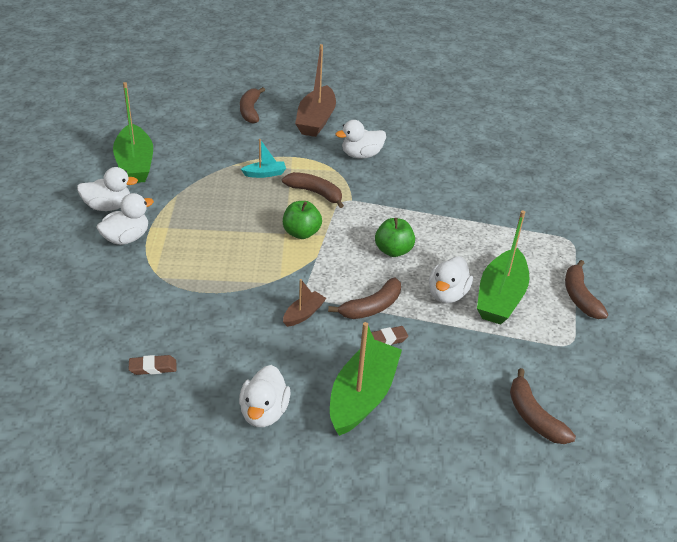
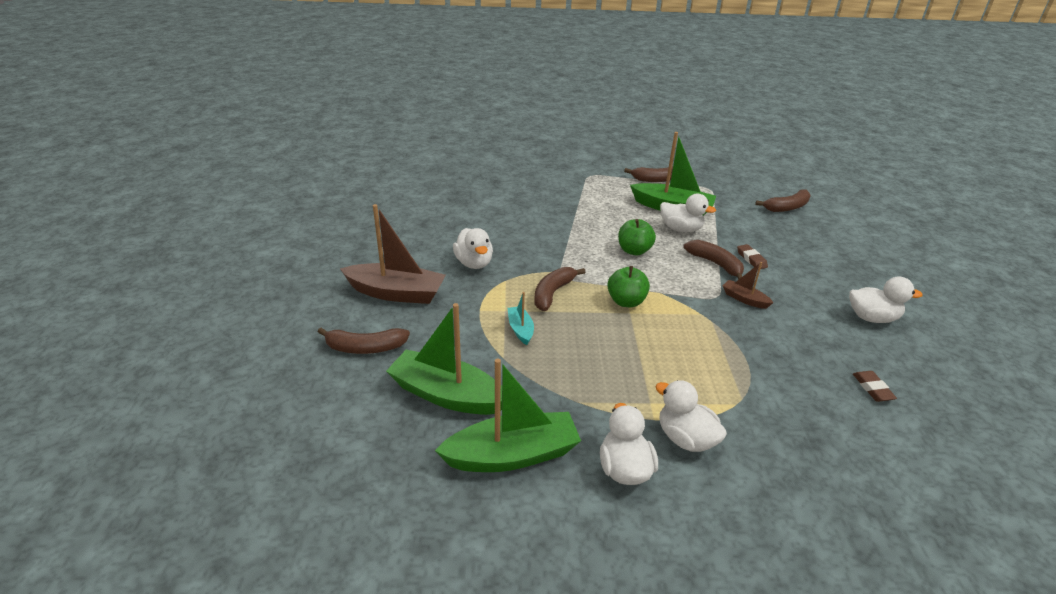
camera: 90 degrees left, 5 degrees down
green boat [330,322,402,436] -> green boat moved to [386,303,502,415]

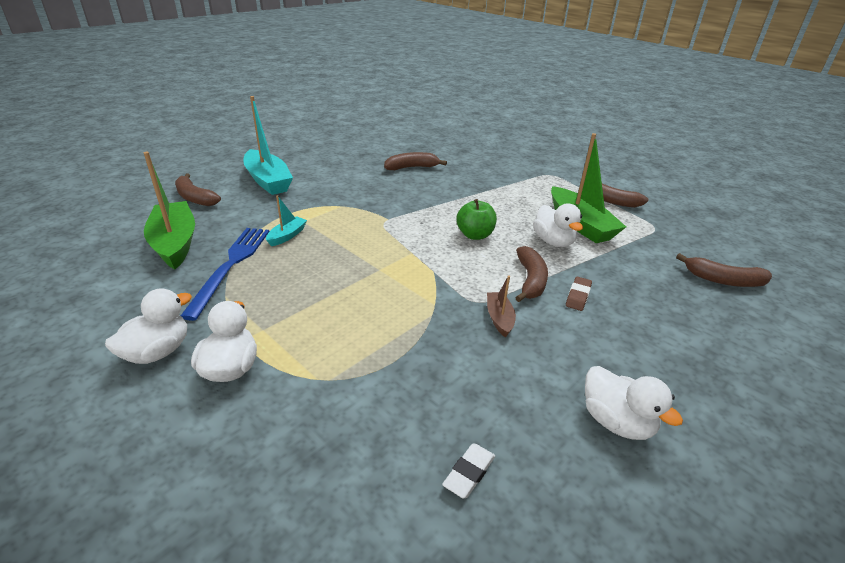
camera: 45 degrees right, 0 degrees up
brown boat [340,204,446,304] -> turquoise boat [243,96,293,195]
green boat [435,359,581,472] -> none
white duck [453,228,493,269] -> none
brown banana [534,267,585,311] -> brown banana moved to [384,152,447,170]
green apple [607,266,650,307] -> none
brown eraser [853,371,897,402] -> white eraser [442,443,495,499]
none -> blue fork [181,228,269,321]

